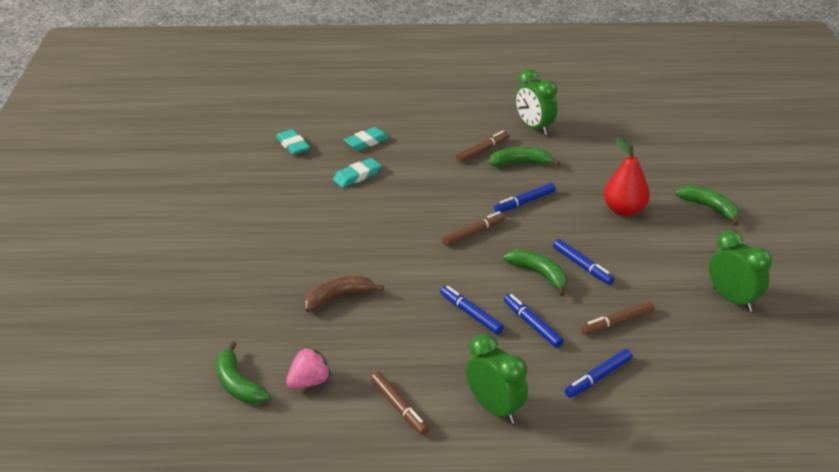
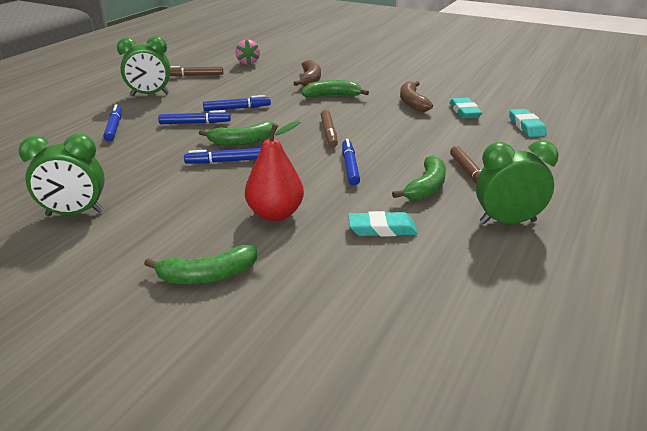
camera: 120 degrees right, 5 degrees down
green banana [216,341,270,404] -> green banana moved to [302,80,369,98]
turquoise eraser [276,129,310,155] -> turquoise eraser moved to [348,211,418,237]
brown marker [581,301,654,335] -> none
none -> brown banana [400,81,433,112]

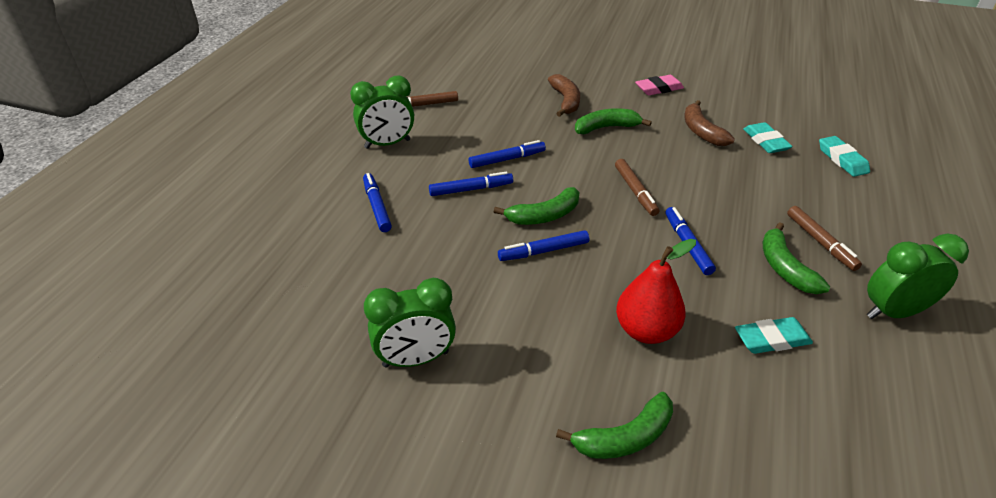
camera: 10 degrees left, 10 degrees up
pink strawberry [235,39,260,65] -> none
green banana [392,155,446,200] -> green banana turned 150 degrees clockwise [763,222,830,294]
none -> pink eraser [635,75,684,96]

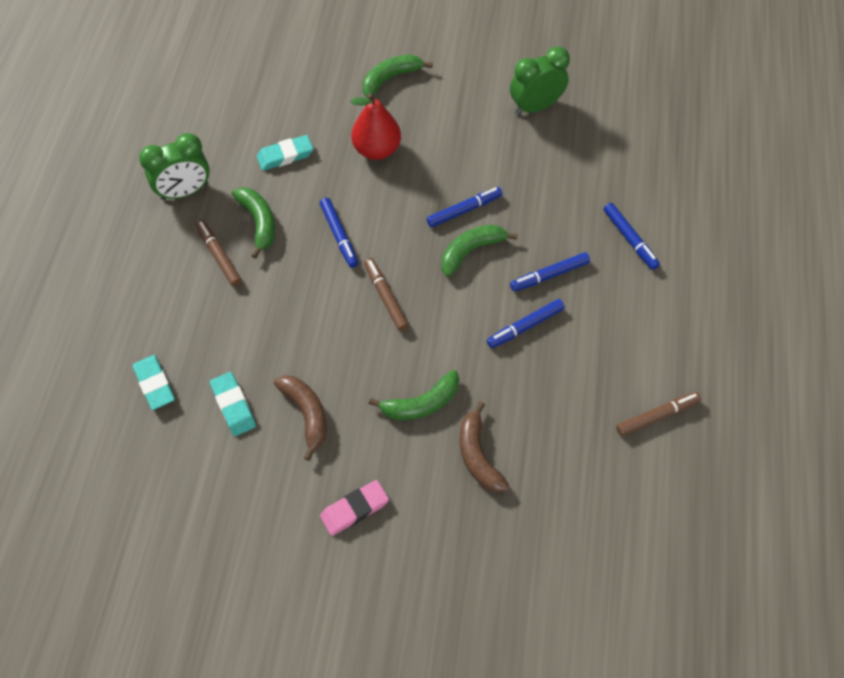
camera: 170 degrees right, 20 degrees up
green clock [350,76,414,149] -> none

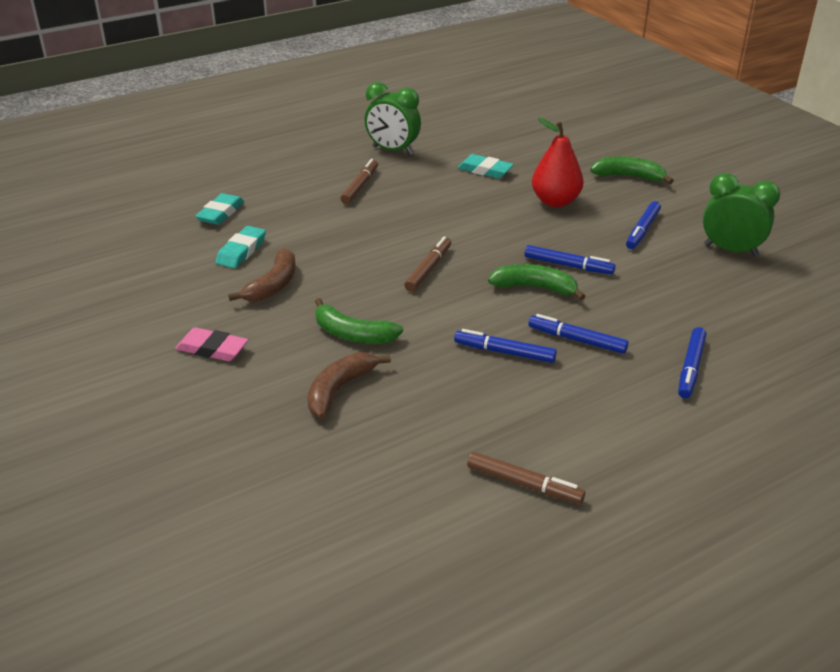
camera: 50 degrees right, 25 degrees down
green banana [232,187,275,259] -> none
blue marker [320,198,358,268] -> blue marker moved to [626,201,661,249]

